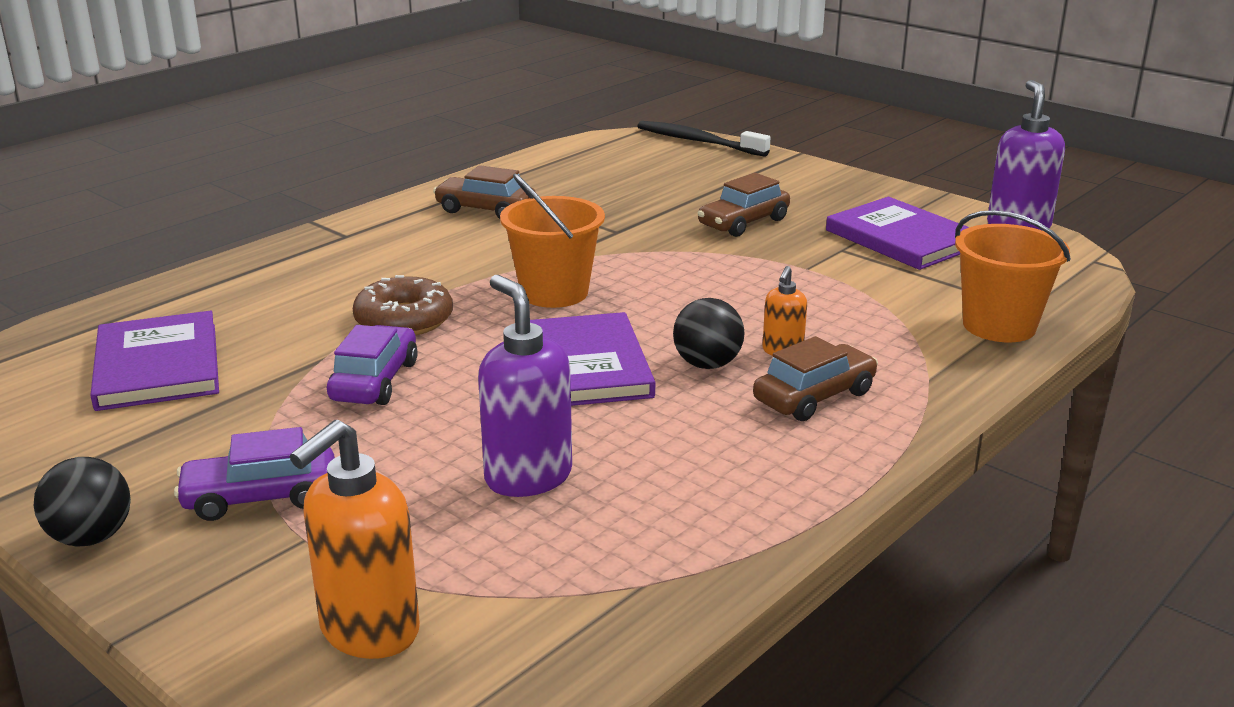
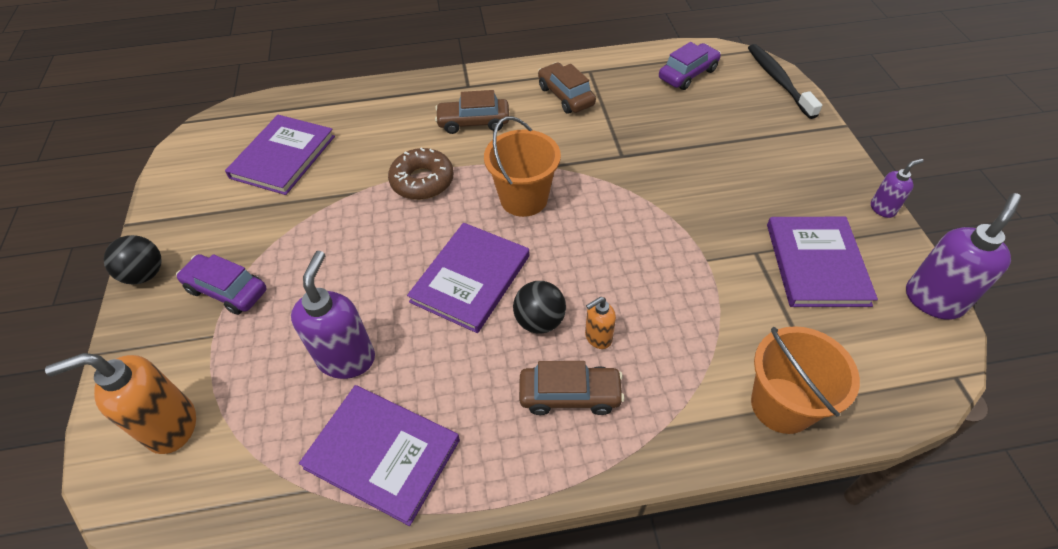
camera: 40 degrees right, 25 degrees up
purple car [327,325,418,405] -> purple car moved to [659,42,721,90]
brown car [697,173,790,237] -> brown car moved to [435,90,509,134]
none -> purple book [299,385,460,526]
none -> purple soap dispenser [871,158,924,218]

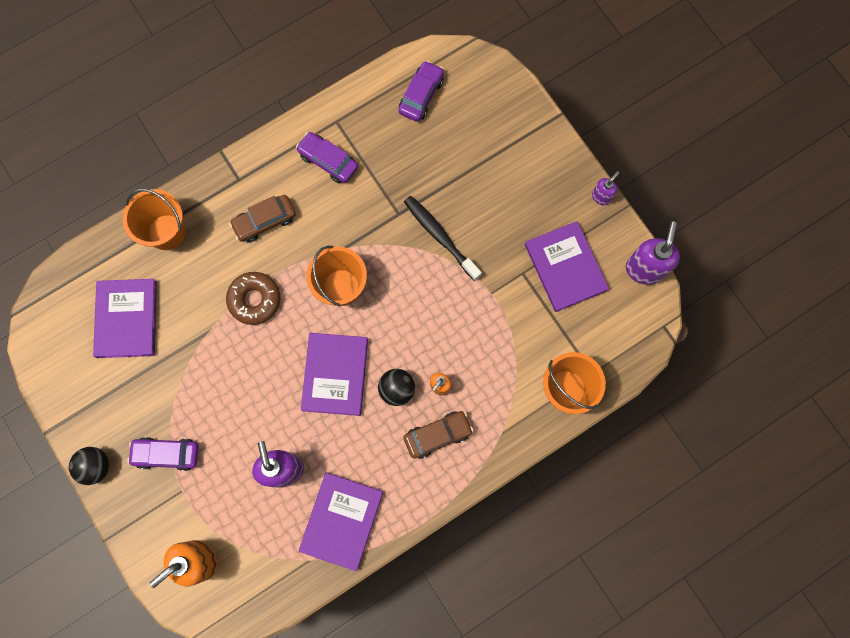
camera: 25 degrees left, 25 degrees up
purple book [299,385,460,526] -> purple book turned 75 degrees counterclockwise [299,473,383,571]
brown car [538,62,596,114] -> purple car [296,132,358,183]
black toothbrush [748,44,822,119] -> black toothbrush moved to [404,196,482,281]
none -> orange bucket [123,189,186,250]

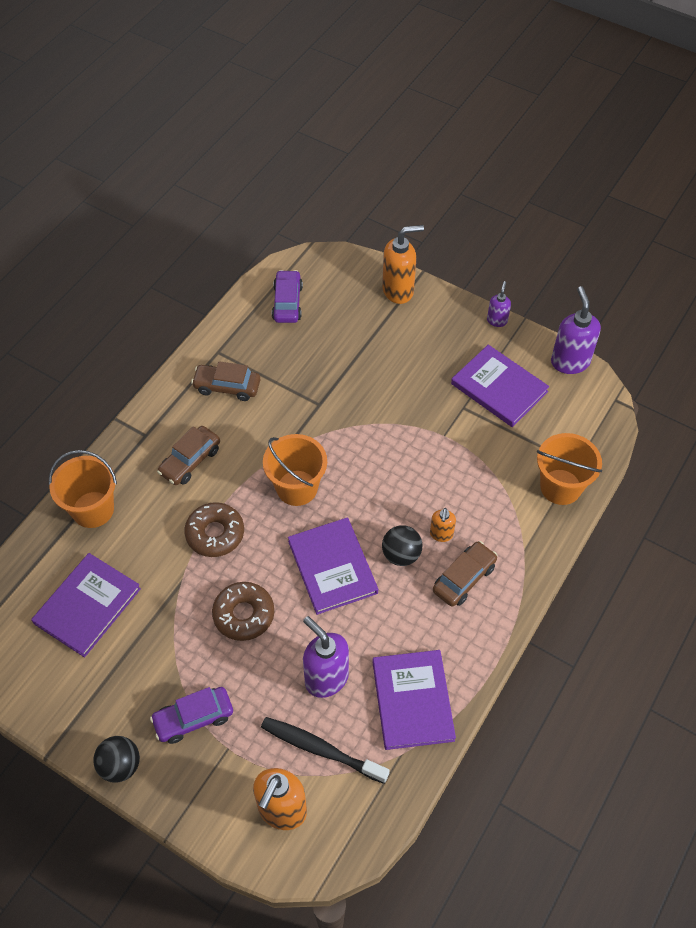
camera: 25 degrees left, 20 degrees down
purple book [93,279,157,358] -> purple book turned 60 degrees clockwise [31,553,141,658]
purple car [296,132,358,183] -> brown car [191,361,260,401]
black toothbrush [404,196,482,281] -> black toothbrush moved to [261,717,390,784]
none -> brown donut [212,582,274,641]
none -> orange soap dispenser [382,225,424,304]

